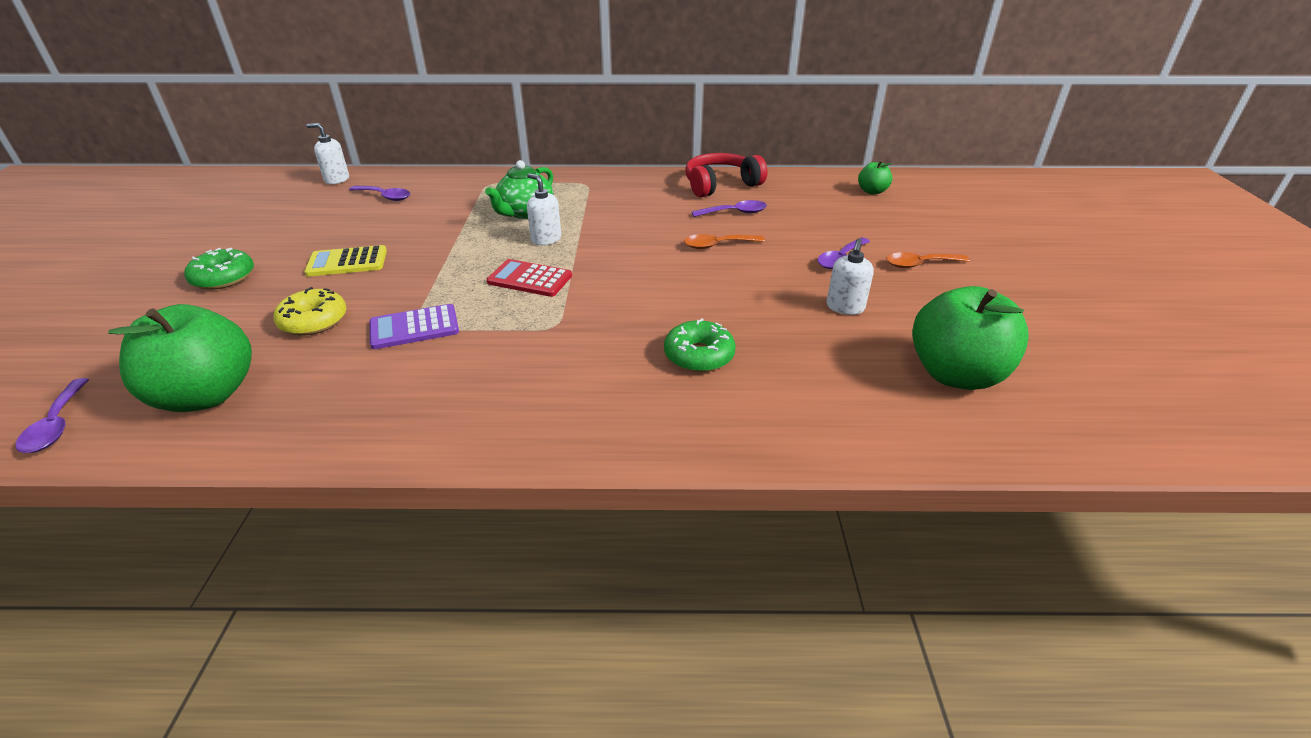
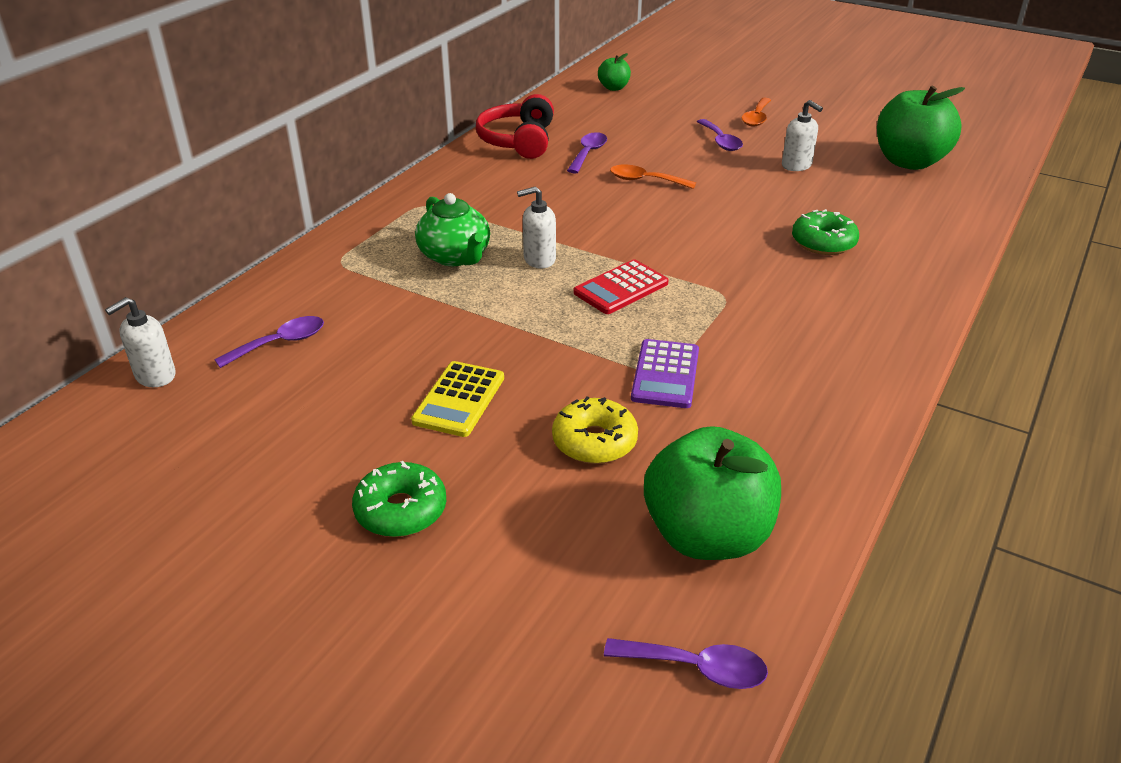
camera: 60 degrees left, 0 degrees up
orange spoon [684,234,765,249] -> orange spoon turned 90 degrees clockwise [610,165,696,189]

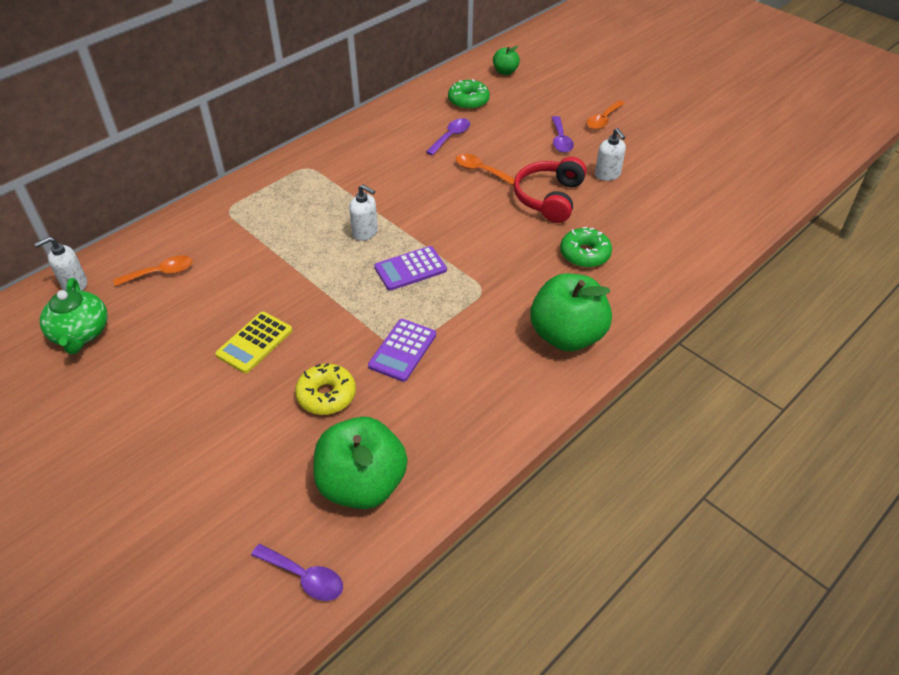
camera: 15 degrees right, 10 degrees up
purple spoon [214,316,324,368] -> orange spoon [113,256,193,286]
green donut [352,461,446,537] -> green donut moved to [448,79,490,110]
green teapot [415,193,490,266] -> green teapot moved to [40,278,108,354]
red headphones [476,94,554,159] -> red headphones moved to [514,157,587,223]
white soap dispenser [517,186,556,269] -> white soap dispenser turned 150 degrees counterclockwise [349,184,378,241]
red calculator [573,259,669,314] -> purple calculator [374,246,447,291]
green apple [877,85,965,170] -> green apple moved to [530,273,612,351]

